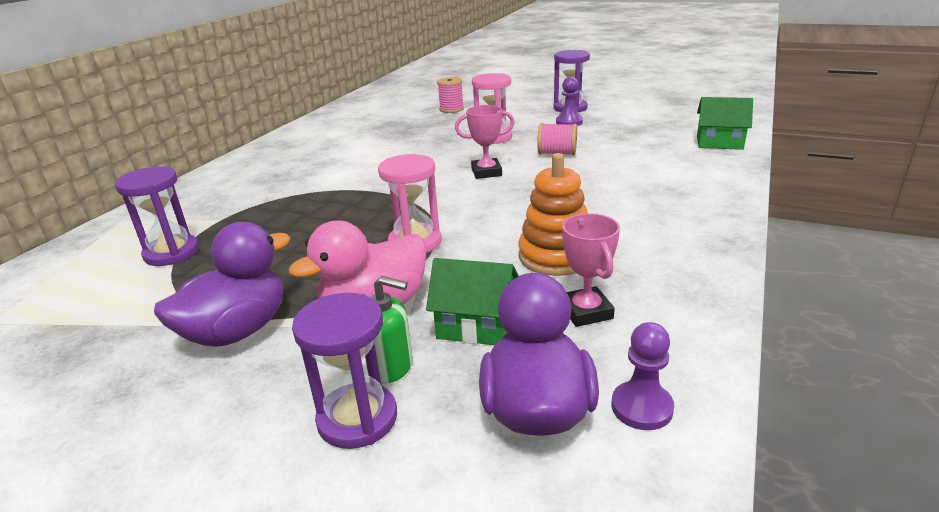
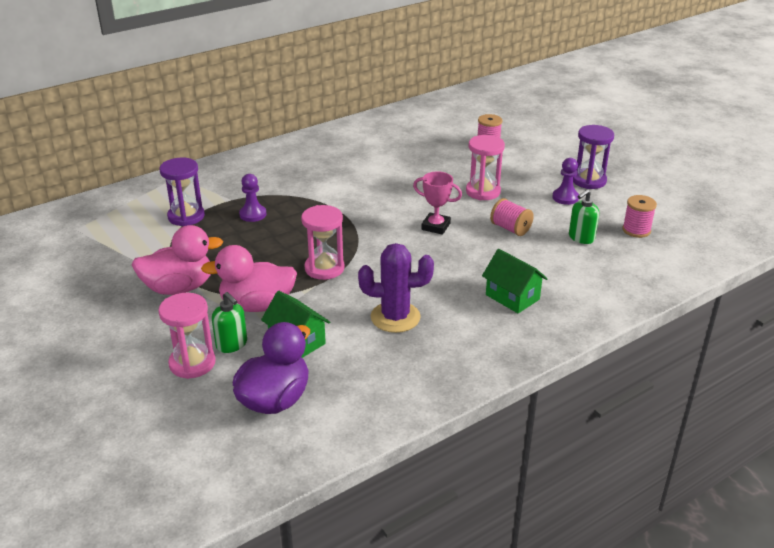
camera: 30 degrees right, 5 degrees up
purple duck [154,222,291,347] -> pink duck [131,225,223,295]
purple hourglass [292,293,397,449] -> pink hourglass [158,293,215,379]
orange stacking toy [519,153,588,276] -> purple cactus [358,243,434,333]
pink trophy [562,213,620,327] -> none
purple pawn [612,322,674,430] -> purple pawn moved to [239,174,267,222]
green house [697,97,753,150] -> green house moved to [482,249,548,314]
none -> green soap dispenser [569,189,599,244]
none -> pink spool [622,195,657,238]

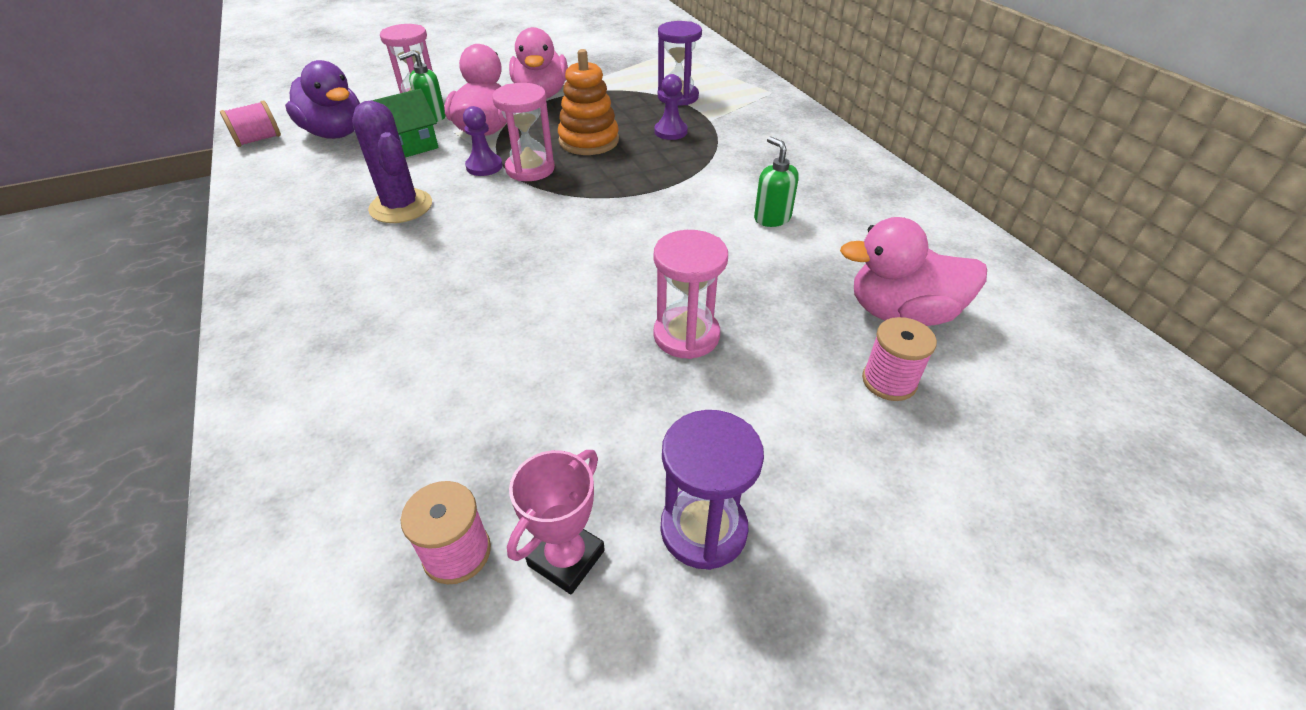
camera: 100 degrees right, 10 degrees up
purple cactus [358,243,434,333] -> purple cactus turned 45 degrees counterclockwise [352,101,432,223]
pink trophy [413,171,462,235] -> pink trophy moved to [507,450,605,594]
green house [482,249,548,314] -> none
pink spool [490,198,534,236] -> pink spool moved to [220,101,281,147]
purple pawn [552,158,579,205] -> purple pawn moved to [463,106,503,176]
green soap dispenser [569,189,599,244] -> green soap dispenser moved to [754,136,799,227]
none -> orange stacking toy [558,49,619,155]
none -> pink duck [840,217,987,326]

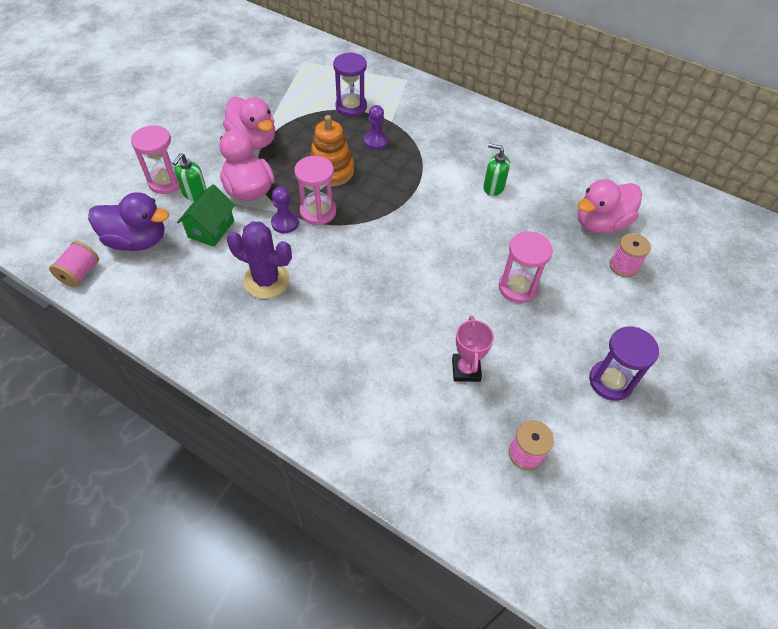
camera: 35 degrees left, 10 degrees up
pink trophy [507,450,605,594] -> pink trophy moved to [452,316,494,382]

